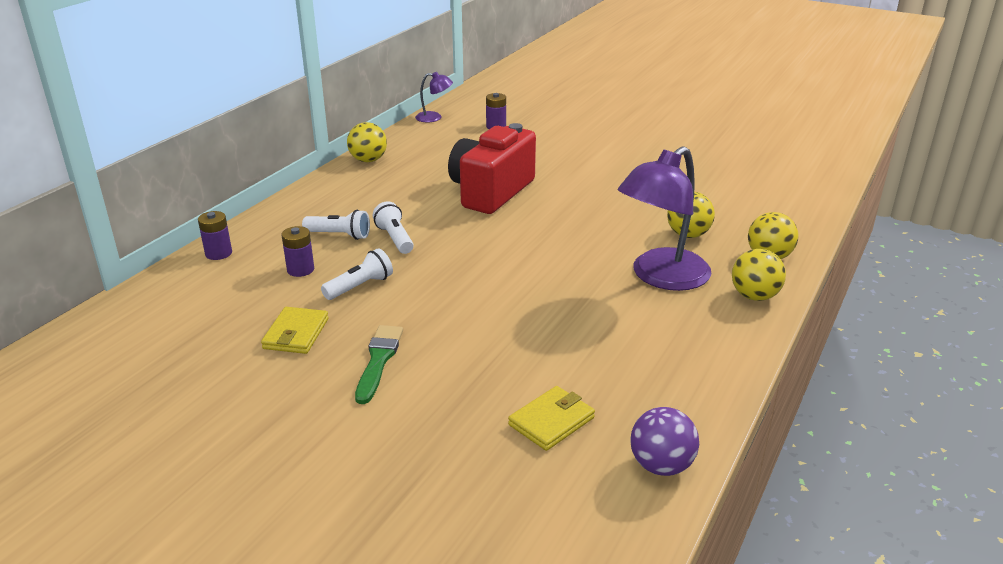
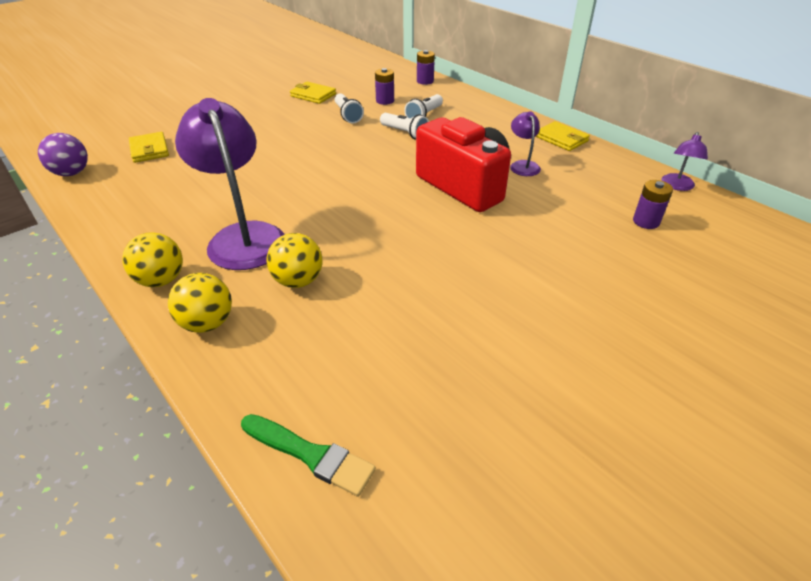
camera: 110 degrees right, 10 degrees up
yellow ball [347,122,387,162] -> yellow wallet [535,121,590,151]
green brush [355,325,403,404] -> green brush moved to [241,414,376,497]
white flashlight [373,201,414,254] -> white flashlight turned 45 degrees clockwise [380,113,429,139]
none -> purple lamp [510,111,541,176]

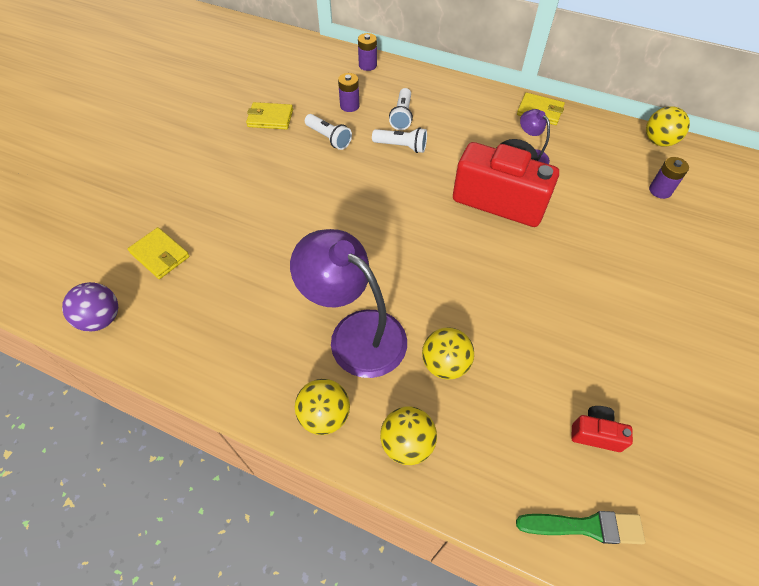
camera: 25 degrees left, 15 degrees up
purple lamp [661,132,708,191] -> yellow ball [646,106,690,147]
none -> red camera [571,406,633,452]

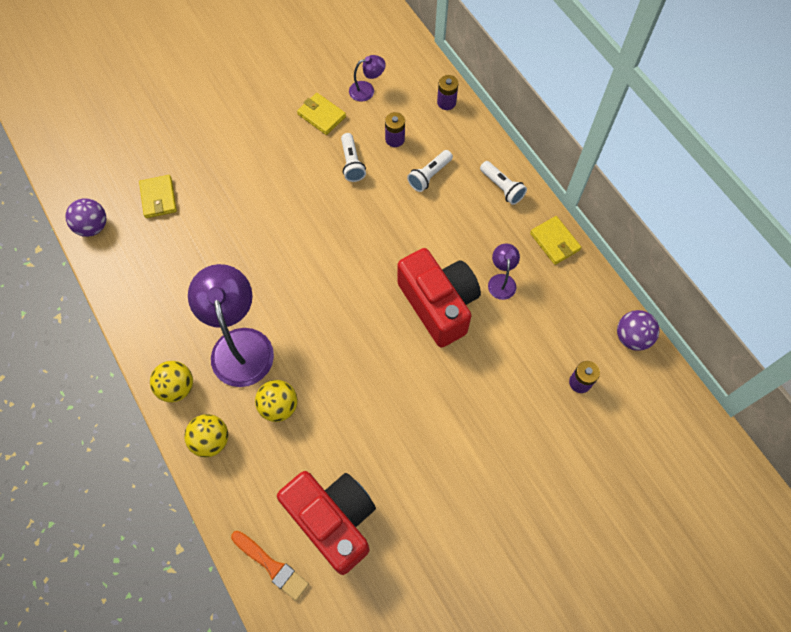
camera: 35 degrees right, 10 degrees up
white flashlight [372,127,427,153] -> white flashlight moved to [480,161,527,205]
green brush [516,511,645,544] -> orange brush [231,531,309,601]
red camera [571,406,633,452] -> red camera [277,471,376,575], size x2.39
yellow ball [646,106,690,147] -> purple ball [617,310,659,351]
none -> purple lamp [349,55,386,102]

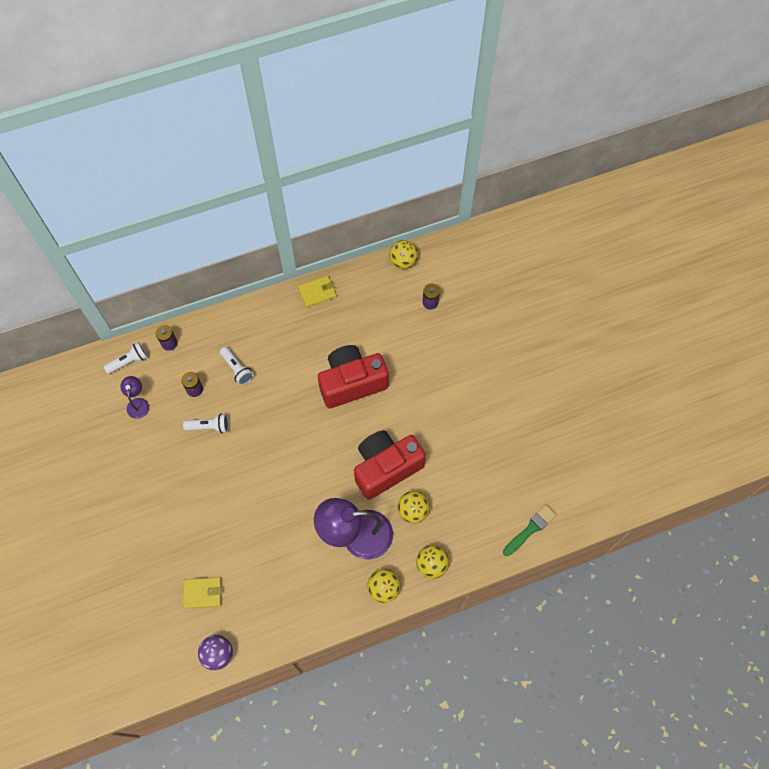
camera: 80 degrees left, 0 degrees up
orange brush [231,531,309,601] -> green brush [503,505,556,556]
red camera [277,471,376,575] -> red camera moved to [354,430,426,500]
yellow wallet [297,93,346,135] -> none
white flashlight [480,161,527,205] -> white flashlight moved to [103,342,148,374]
purple lamp [488,243,520,300] -> none
purple ball [617,310,659,351] -> yellow ball [389,240,418,269]

